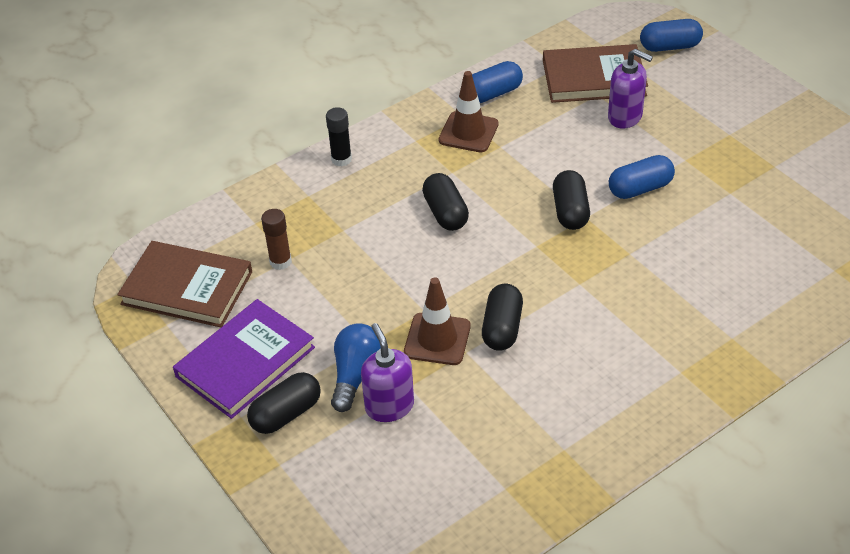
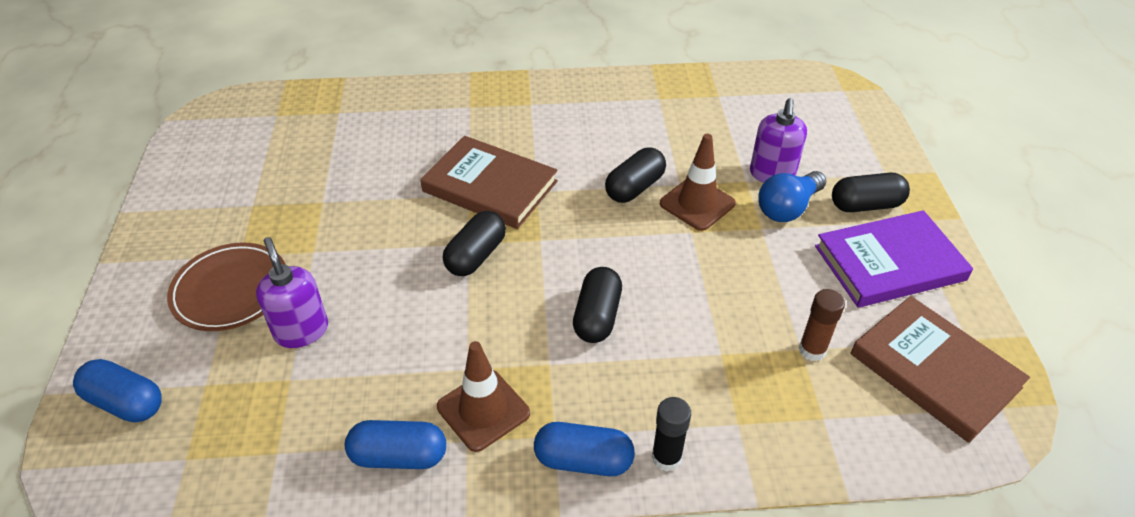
camera: 150 degrees left, 0 degrees up
brown book [543,44,648,103] -> brown book moved to [420,136,558,229]
blue capsule [609,155,675,199] -> blue capsule moved to [534,422,635,476]
none -> brown plate [167,243,286,331]

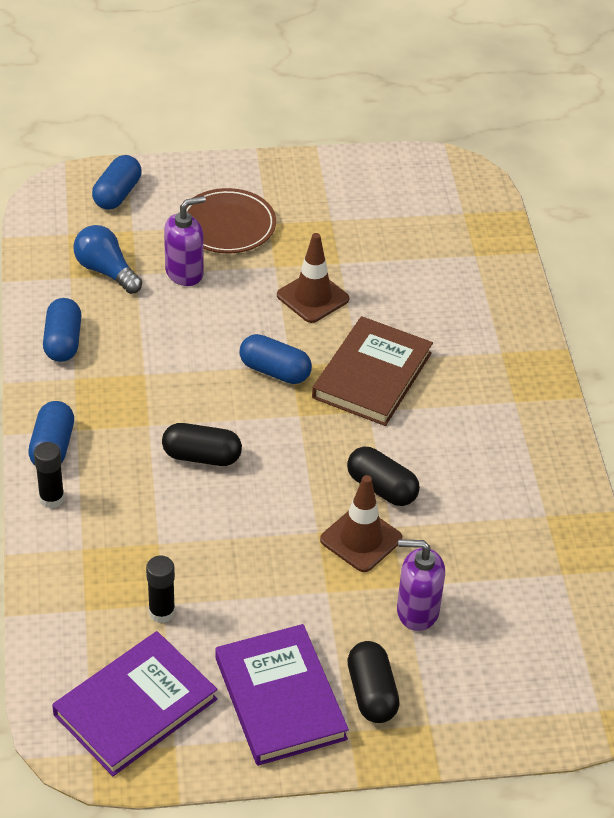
camera: 85 degrees right, 0 degrees up
brown traffic cone [437,341,530,452] -> brown traffic cone moved to [277,233,349,323]
black capsule [443,211,506,276] -> blue capsule [240,334,312,384]
blue light bulb [758,171,826,222] -> blue light bulb moved to [73,225,142,294]
brown glue stick [799,289,845,361] -> black glue stick [146,555,175,623]
brown book [850,296,1030,443] -> purple book [52,631,217,776]

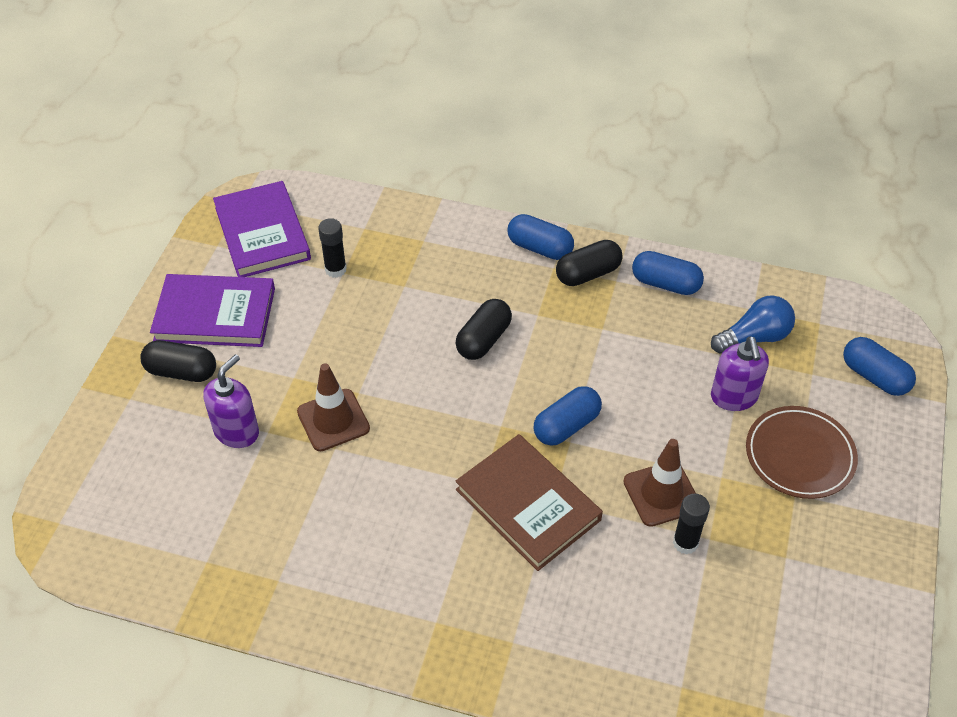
camera: 115 degrees right, 5 degrees up
black glue stick [34,442,65,509] -> black glue stick moved to [673,494,710,554]
black capsule [347,447,420,506] -> black capsule moved to [556,240,623,286]

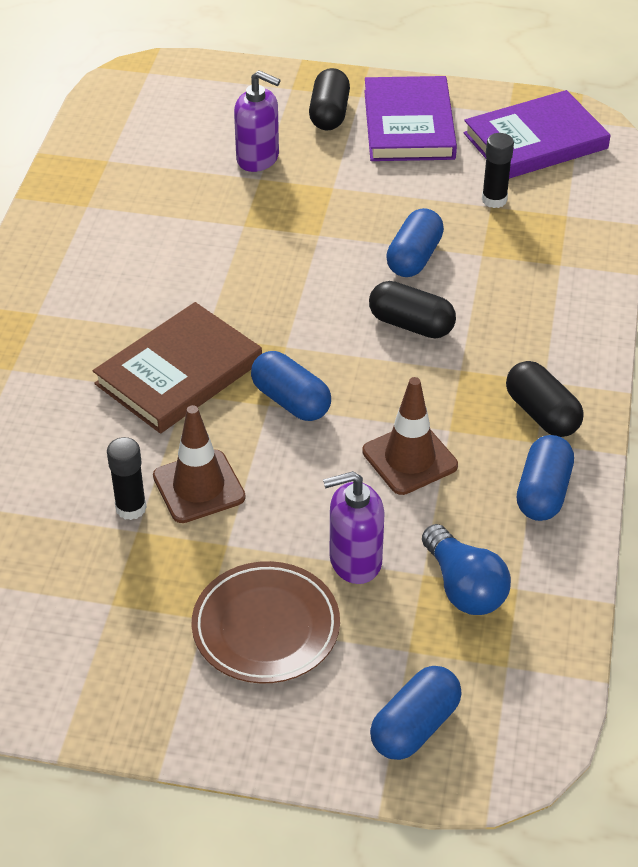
camera: 85 degrees right, 5 degrees down
brown traffic cone [297,363,370,451] -> brown traffic cone moved to [362,377,458,495]
blue capsule [508,214,574,260] -> blue capsule moved to [386,208,444,277]

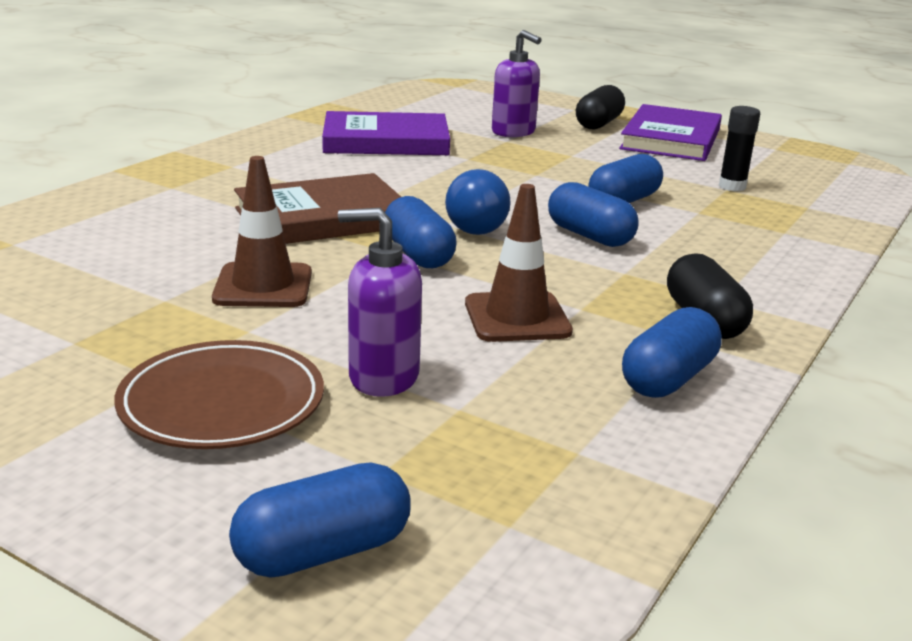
camera: 20 degrees right, 20 degrees down
black glue stick [107,437,147,520] -> none
black capsule [369,281,456,338] -> blue capsule [548,182,639,247]
blue light bulb [422,524,511,615] -> blue light bulb moved to [445,169,511,235]
purple book [463,90,611,179] -> purple book moved to [322,111,450,155]

